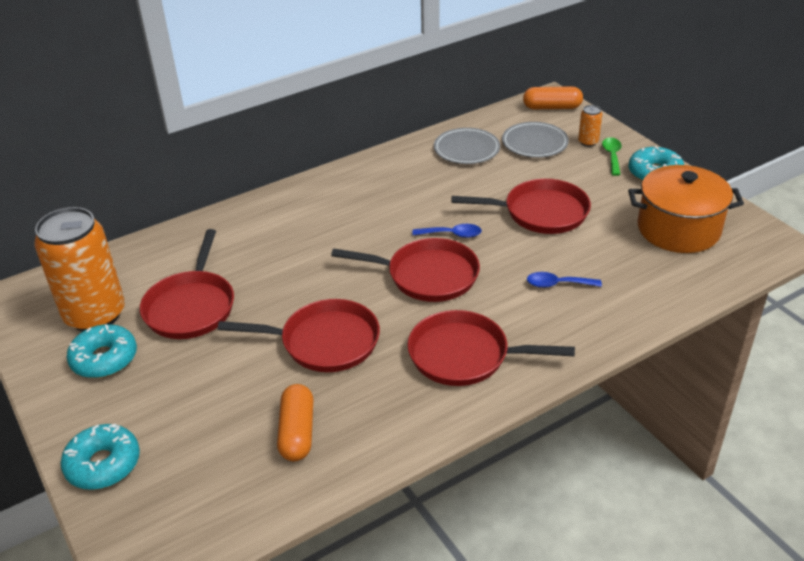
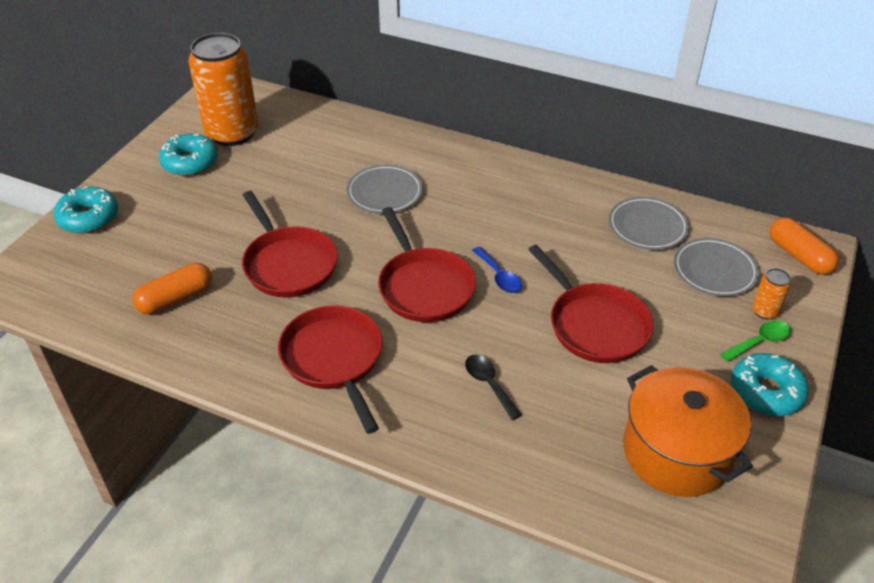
camera: 55 degrees right, 5 degrees up
red pan [140,229,234,339] -> none
blue spoon [527,272,602,288] -> black spoon [465,355,522,420]
none -> grey plate [346,165,423,214]

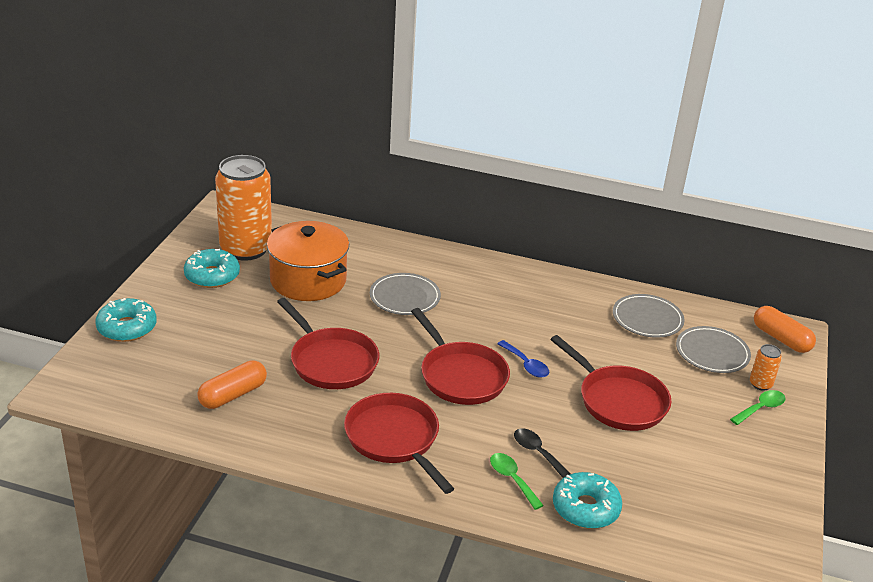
camera: 10 degrees left, 10 degrees down
orange pot [623,365,753,497] -> orange pot moved to [267,221,349,301]
turquoise donut [731,353,809,416] -> turquoise donut moved to [553,472,622,529]
none -> green spoon [490,453,544,510]

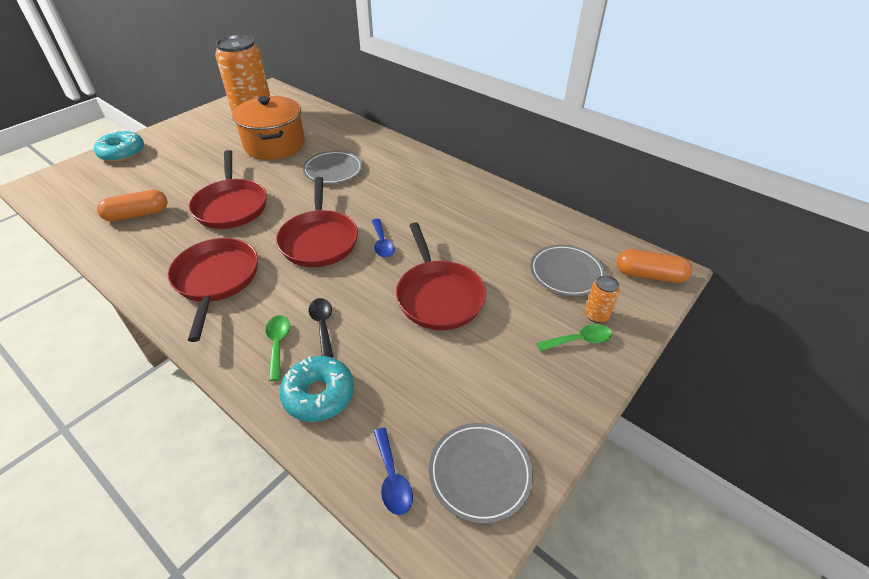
camera: 25 degrees right, 10 degrees up
turquoise donut [184,249,240,288] -> none
grey plate [613,294,685,338] -> grey plate moved to [429,423,533,524]
orange capsule [754,306,816,353] -> orange capsule turned 60 degrees counterclockwise [616,249,692,283]
none -> blue spoon [374,427,413,515]

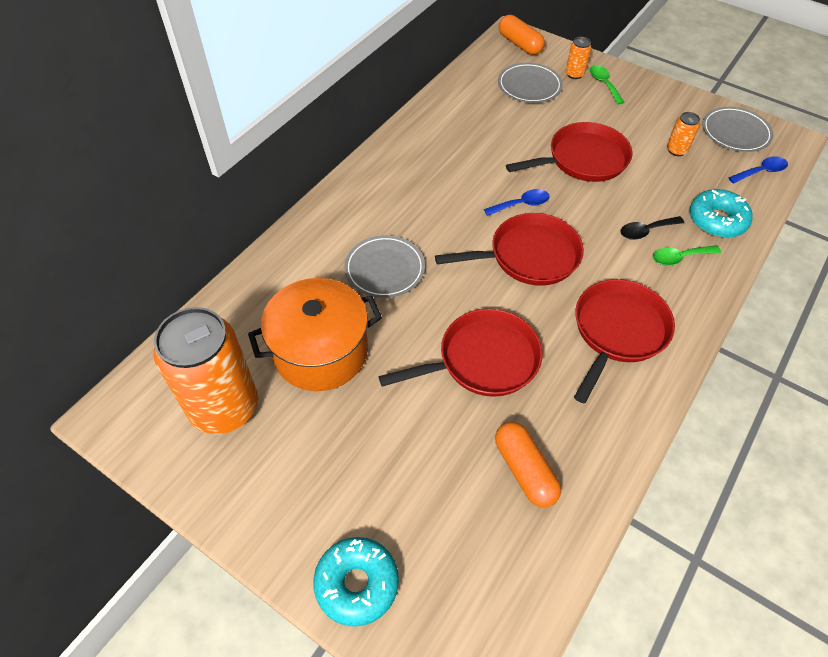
camera: 95 degrees left, 10 degrees up
red pan [168,238,258,342] -> red pan turned 135 degrees clockwise [574,279,675,403]
orange capsule [616,249,692,283] -> orange capsule turned 45 degrees counterclockwise [499,15,545,55]
none -> orange can [667,112,700,156]

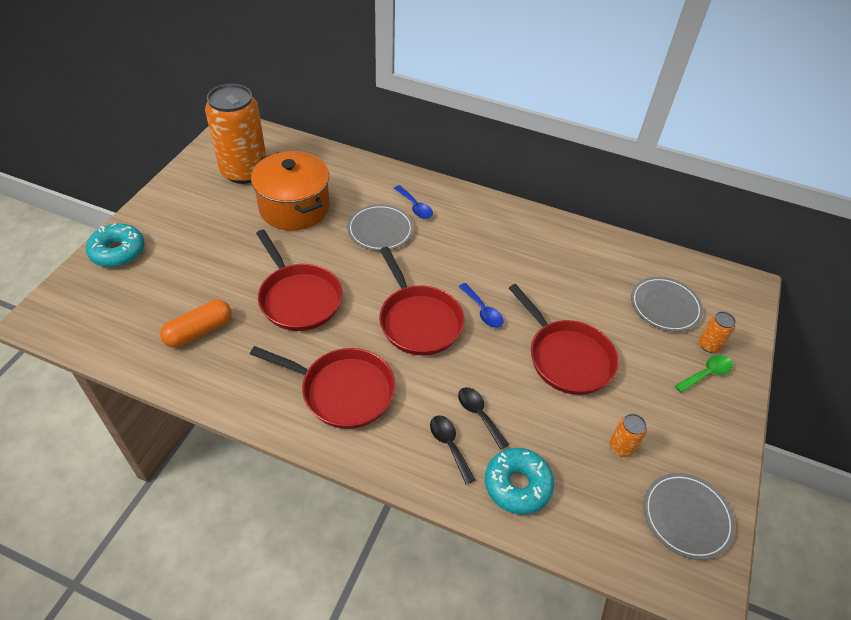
camera: 75 degrees right, 5 degrees down
orange capsule [499,15,545,55] -> none
green spoon [653,245,721,266] -> black spoon [430,415,475,485]
blue spoon [728,156,788,184] -> blue spoon moved to [394,185,433,219]

